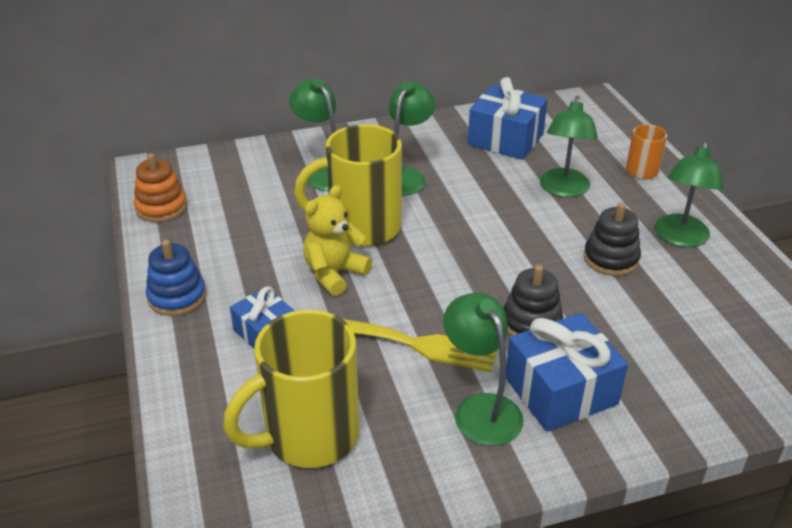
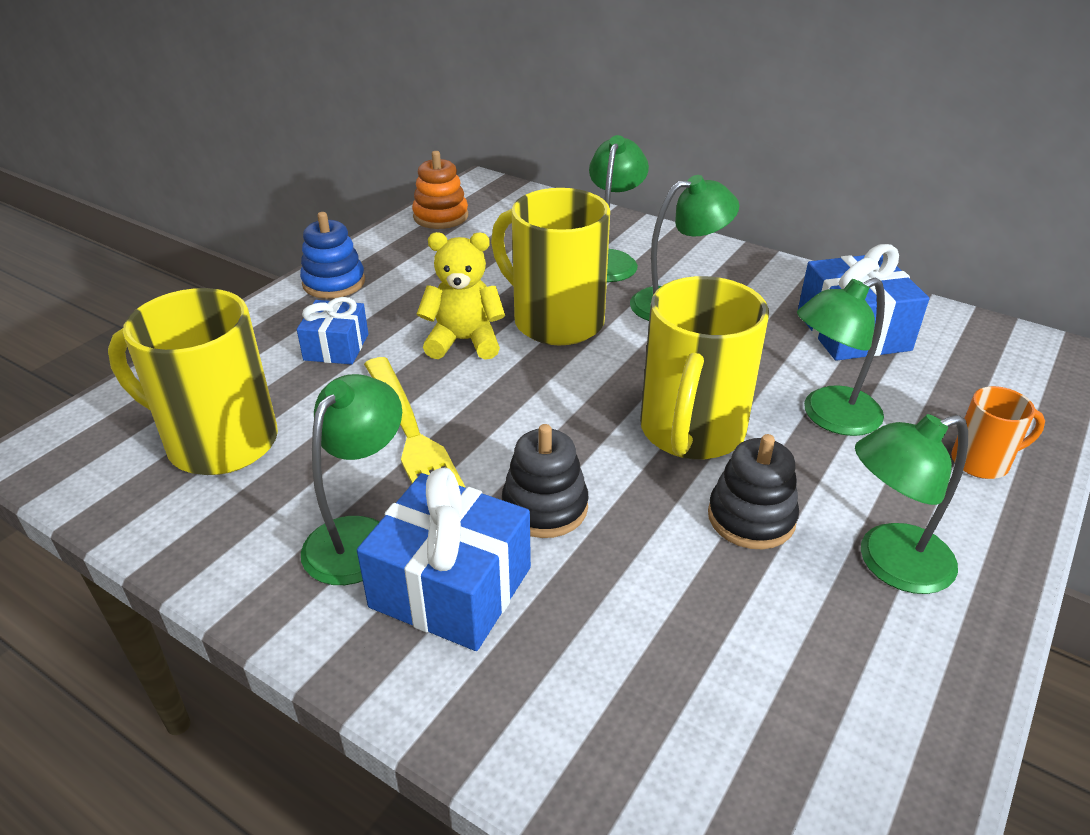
camera: 50 degrees right, 0 degrees up
none -> yellow mug [640,276,769,460]

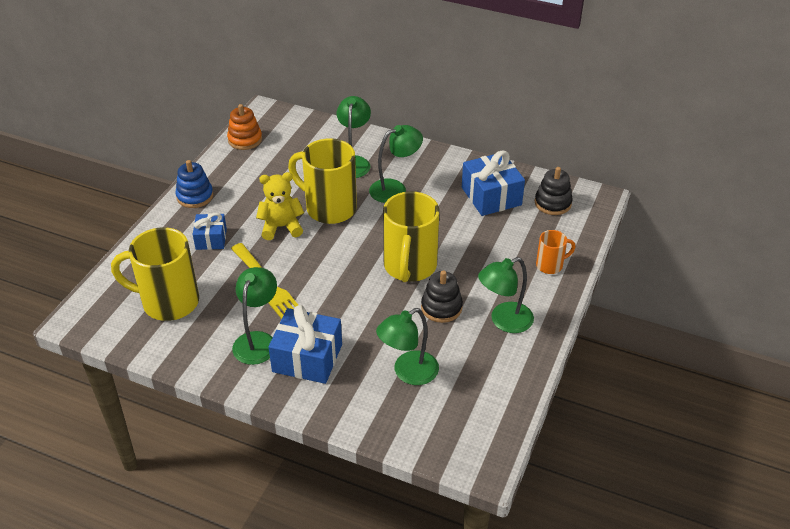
camera: 10 degrees left, 5 degrees up
black stacking toy [502,424,589,538] -> black stacking toy moved to [535,167,573,215]
green lamp [797,277,885,436] -> green lamp moved to [376,308,439,385]

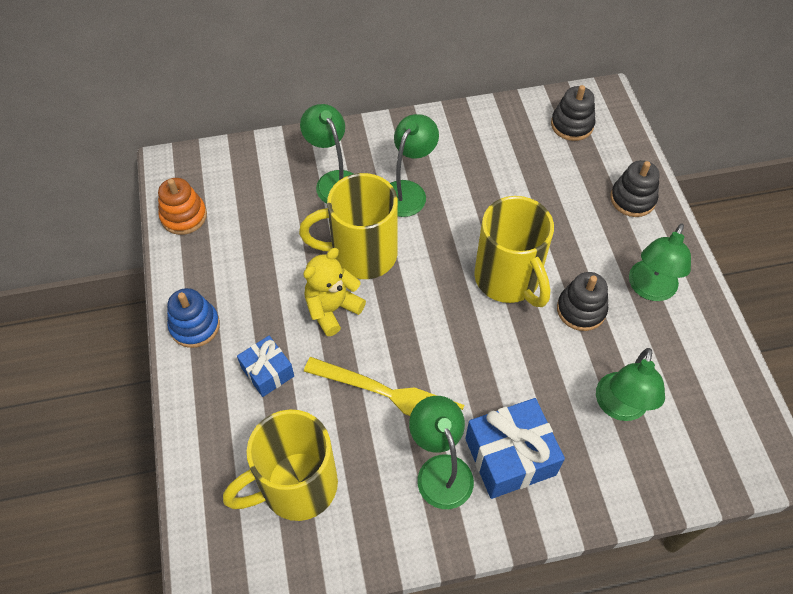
camera: 35 degrees left, 15 degrees up
blue gift [462,150,525,216] -> none
orange mug [536,230,575,274] -> black stacking toy [610,160,660,217]

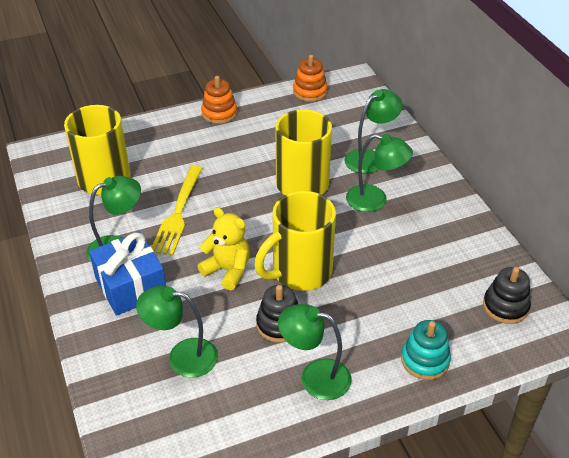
camera: 80 degrees right, 15 degrees down
blue stacking toy [167,288,220,348] -> orange stacking toy [201,76,237,124]
blue gift [237,336,294,397] -> none
yellow teddy bear [303,248,366,336] -> yellow teddy bear moved to [198,207,250,290]
black stacking toy [610,160,660,217] -> turquoise stacking toy [401,320,451,380]

